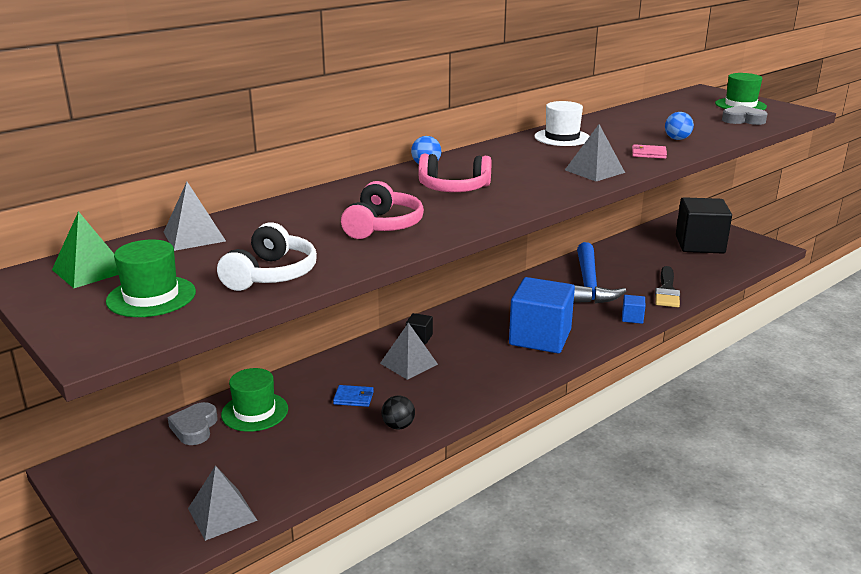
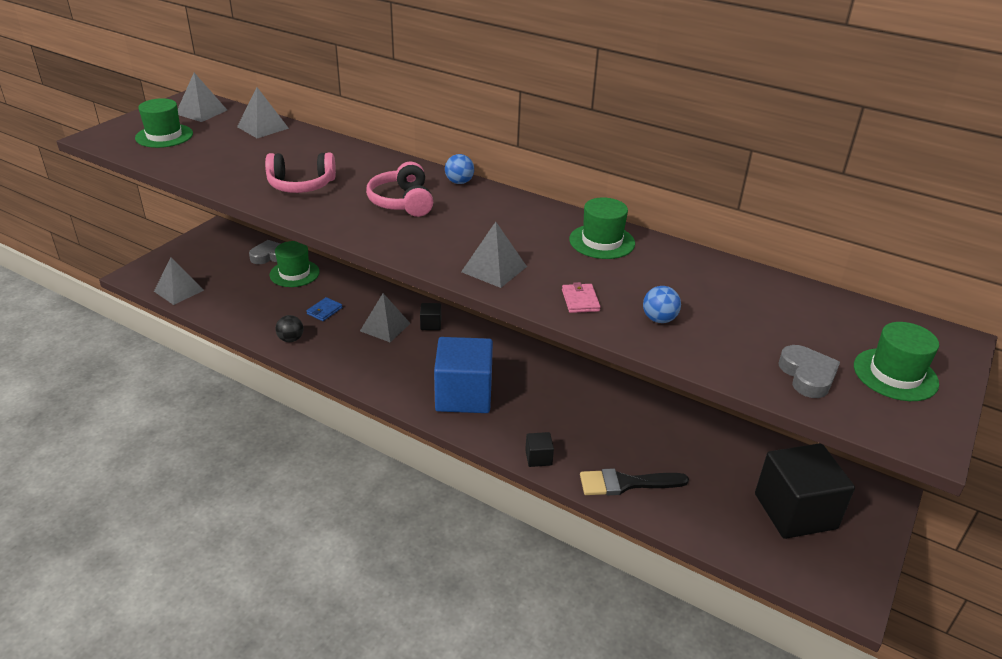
camera: 70 degrees right, 10 degrees up
green pyramid [52,211,119,288] -> grey pyramid [178,73,227,122]
white headphones [217,223,317,291] -> none
blue wallet [333,385,374,407] -> blue wallet turned 45 degrees clockwise [306,297,342,321]
white hat [534,101,590,146] -> green hat [569,197,635,259]
blue hammer [574,242,626,304] -> none
blue cube [622,295,645,324] -> black cube [525,432,554,467]

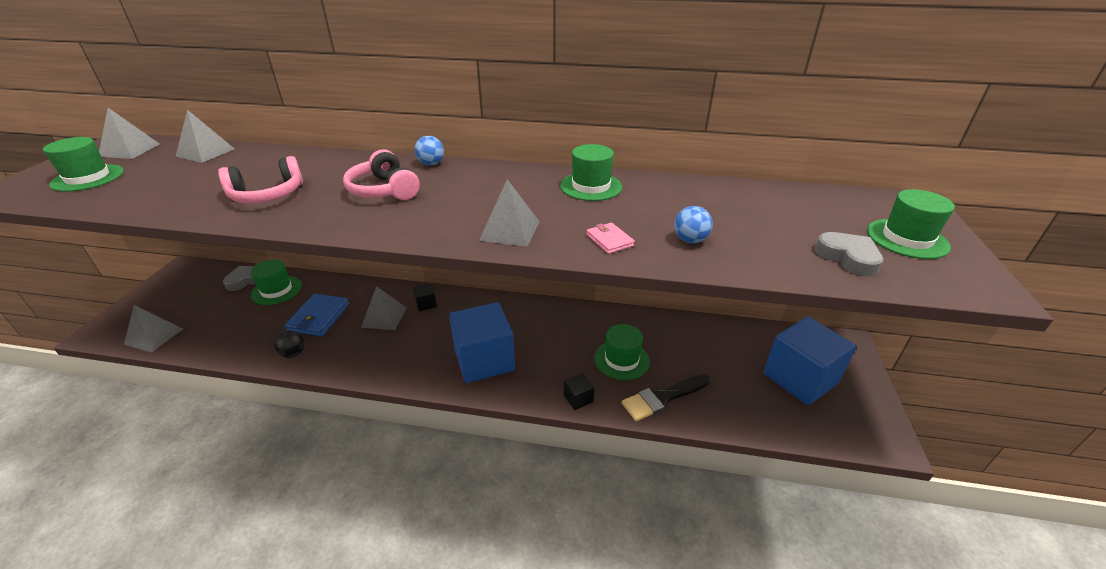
camera: 20 degrees left, 0 degrees up
blue wallet [306,297,342,321] -> blue wallet [285,294,349,336], size x1.83
black cube [755,443,855,539] -> blue cube [763,317,856,405]
none -> green hat [594,324,650,380]

